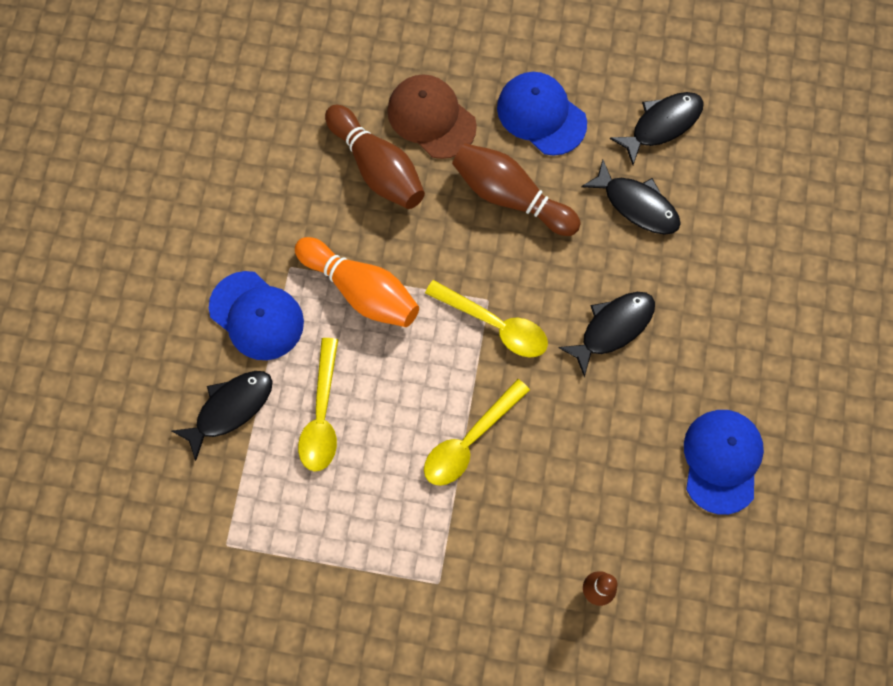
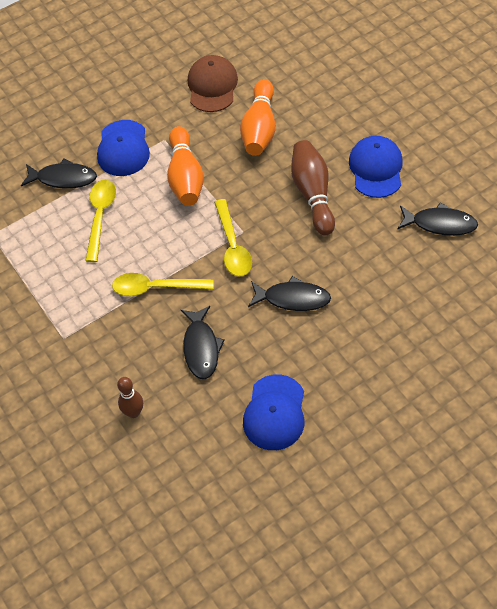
camera: 50 degrees right, 15 degrees down
yellow spoon [298,338,338,472] -> yellow spoon turned 135 degrees clockwise [85,179,116,262]
brown bowling pin [325,105,425,209] -> orange bowling pin [240,79,275,156]
brown cap [387,74,477,159] -> brown cap moved to [188,55,238,112]
black fish [581,159,681,235] -> black fish moved to [181,306,225,379]
blue cap [684,410,764,515] -> blue cap turned 135 degrees clockwise [243,374,304,450]

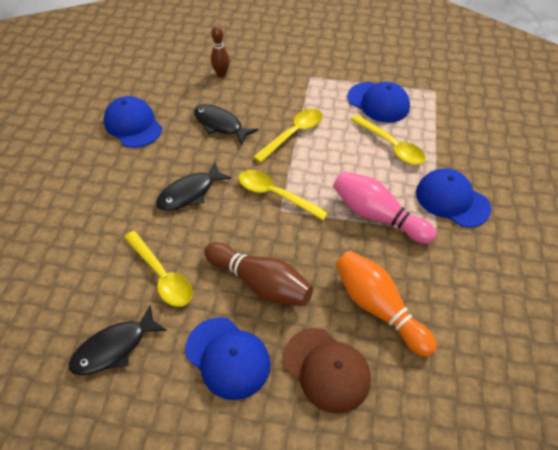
camera: 130 degrees right, 5 degrees down
black fish [21,159,97,189] -> none
orange bowling pin [167,126,204,206] -> pink bowling pin [333,171,436,244]
brown cap [188,55,238,112] -> brown cap moved to [283,328,371,414]
none -> yellow spoon [124,231,193,307]
none -> blue cap [347,82,410,123]

